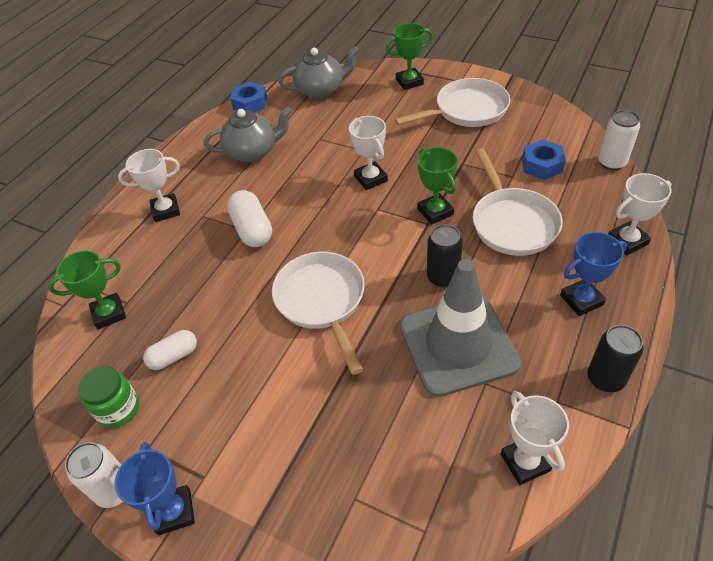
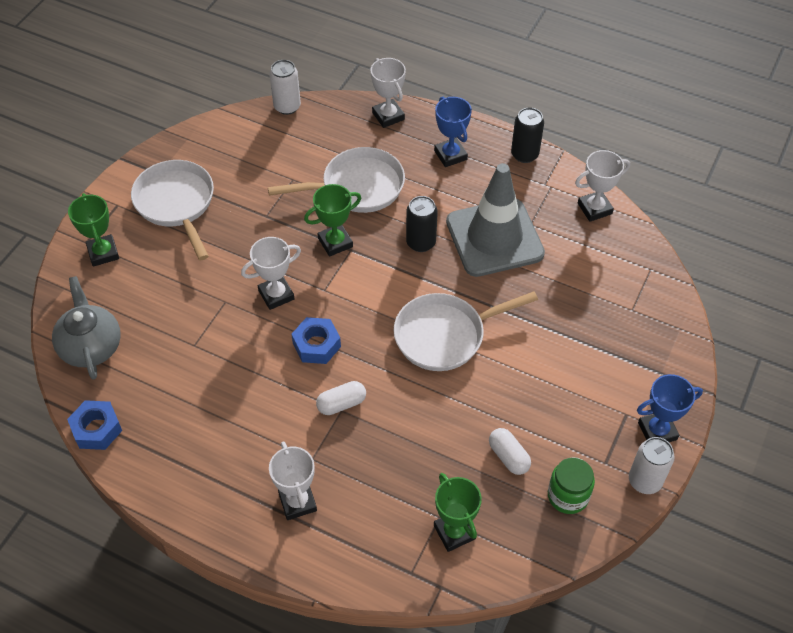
camera: 95 degrees left, 5 degrees up
grey teapot [204,107,292,162] -> none
white capsule [227,190,272,247] -> white capsule [316,381,366,415], size x0.66
blue nut [522,139,566,180] -> blue nut moved to [291,317,341,364]

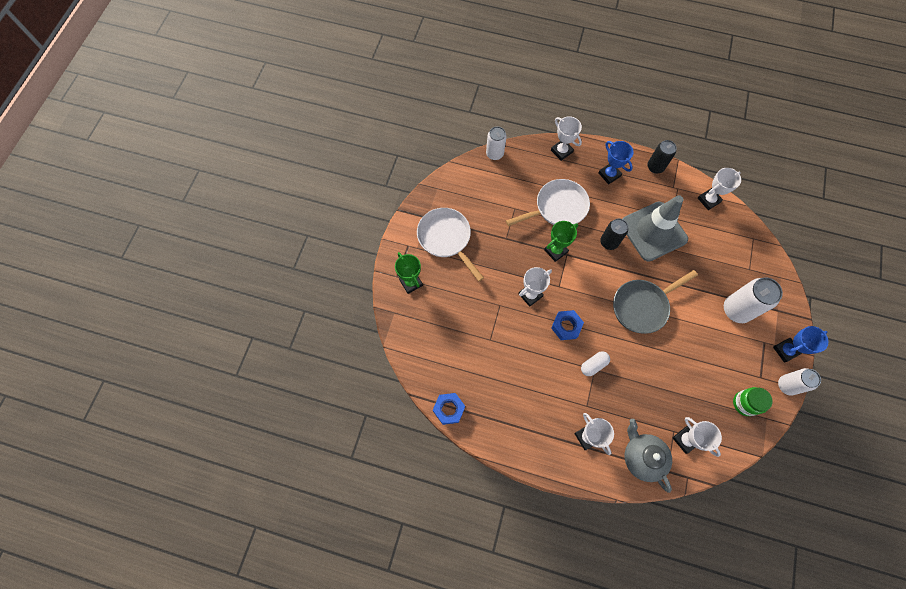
camera: 10 degrees left, 15 degrees up
grey teapot [52,276,121,380] -> grey teapot moved to [625,419,672,493]
white pan [394,292,538,371] -> grey pan [613,270,698,334]
green trophy [434,473,482,552] -> white trophy [673,417,722,457]
white capsule [489,428,531,475] -> none
none -> white can [724,277,783,323]

